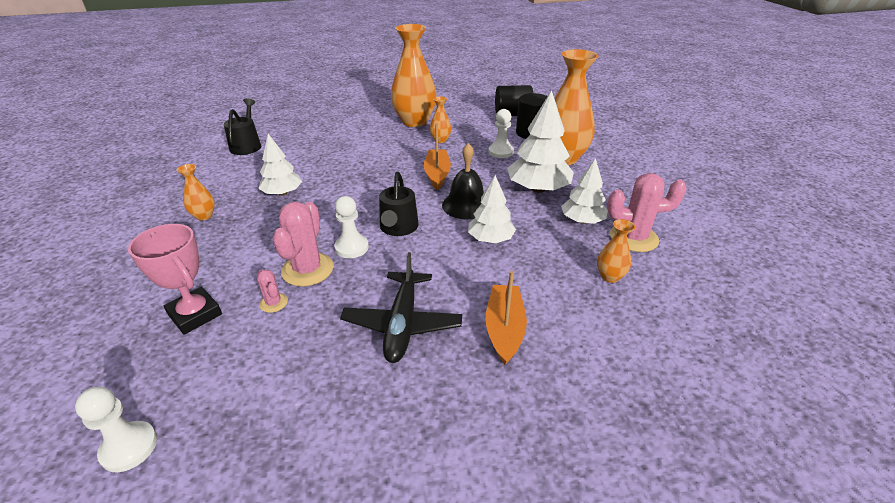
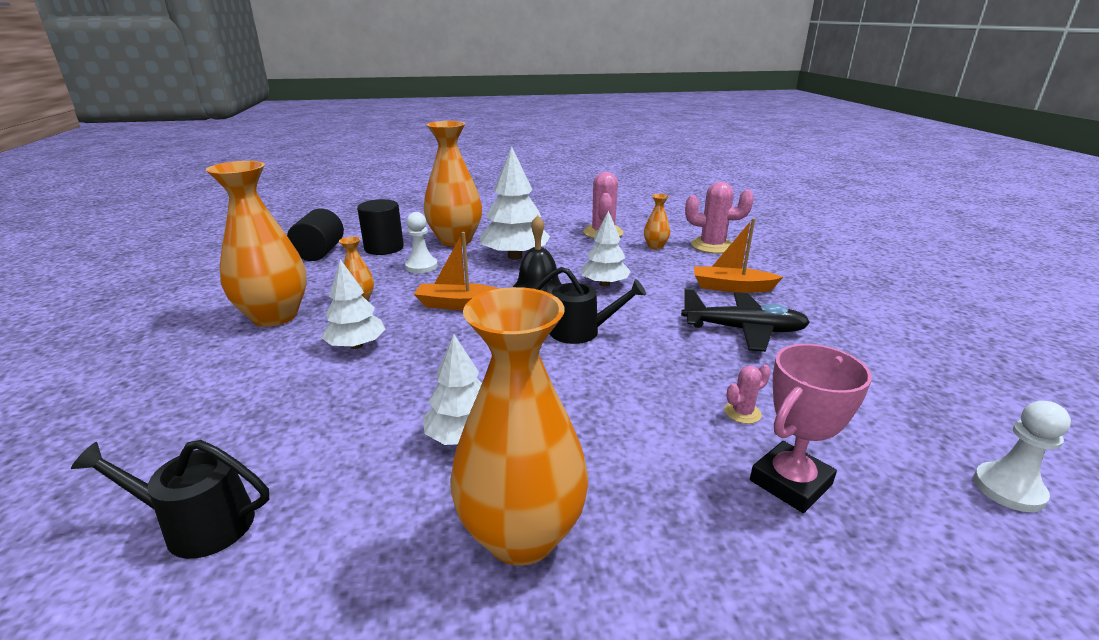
camera: 85 degrees left, 10 degrees down
orange vase [177,164,215,220] -> orange vase [450,287,588,566], size x2.23
pink cactus [272,202,334,286] -> pink cactus moved to [685,182,754,254]
white pawn [334,196,369,258] -> none
white tree [561,158,608,224] -> white tree moved to [321,259,385,349]

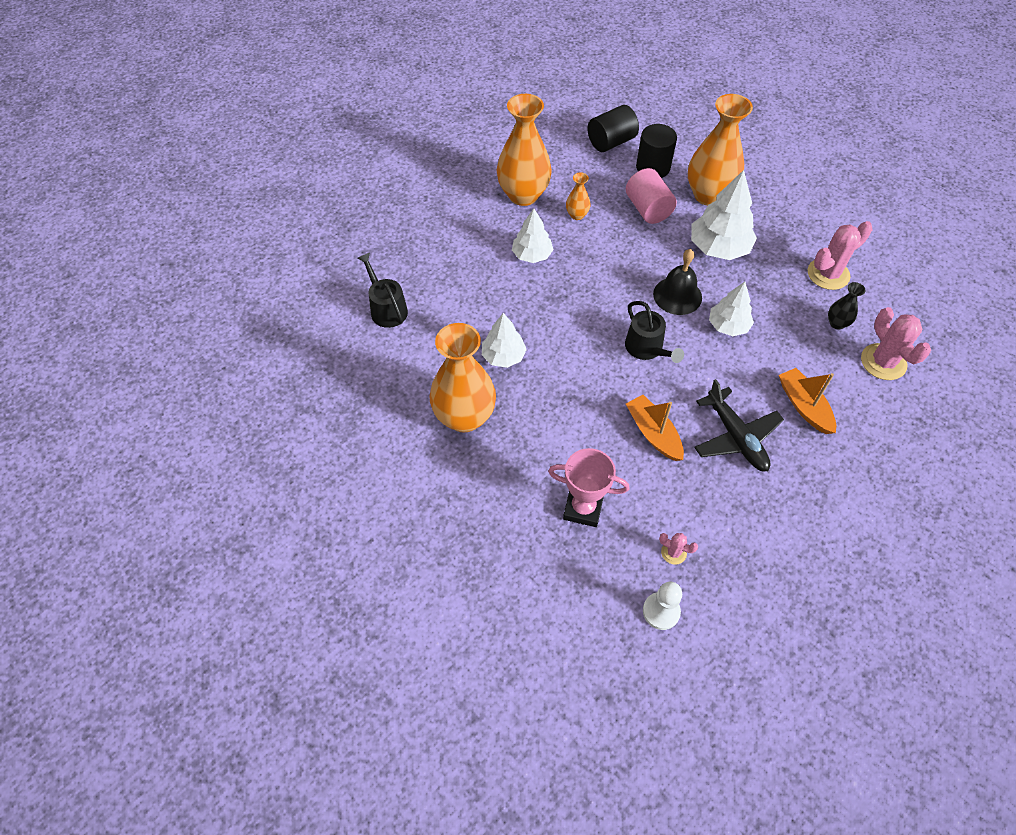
camera: 55 degrees right, 30 degrees up
white pawn [405,212,438,273] -> pink cylinder [626,168,677,224]
orange boat [414,232,500,310] -> orange boat moved to [626,395,684,461]
orange vase [644,194,670,249] -> black vase [828,282,865,329]
pink cactus [724,364,771,424] -> pink cactus moved to [659,533,698,565]

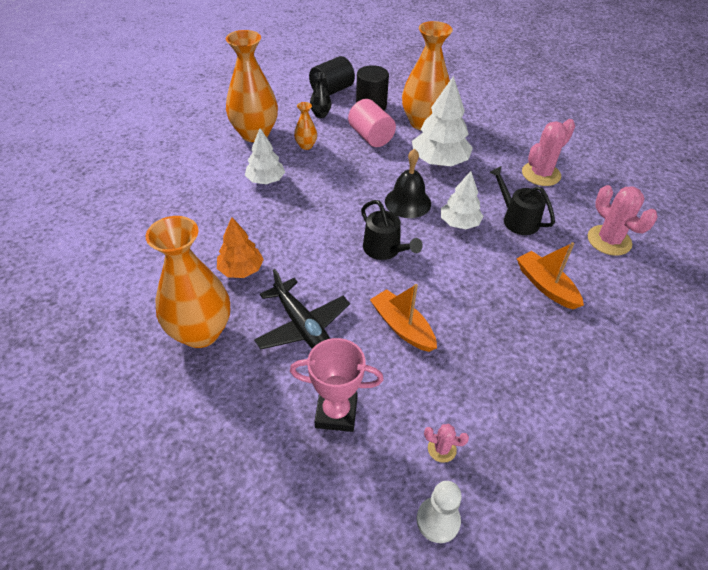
camera: 10 degrees left, 10 degrees down
black watering can [358,253,408,328] -> black watering can moved to [489,166,555,235]
white tree [482,313,527,368] -> orange tree [217,217,264,278]
black plane [694,379,784,471] -> black plane moved to [254,269,350,349]
black vase [828,282,865,329] -> black vase moved to [310,72,331,118]

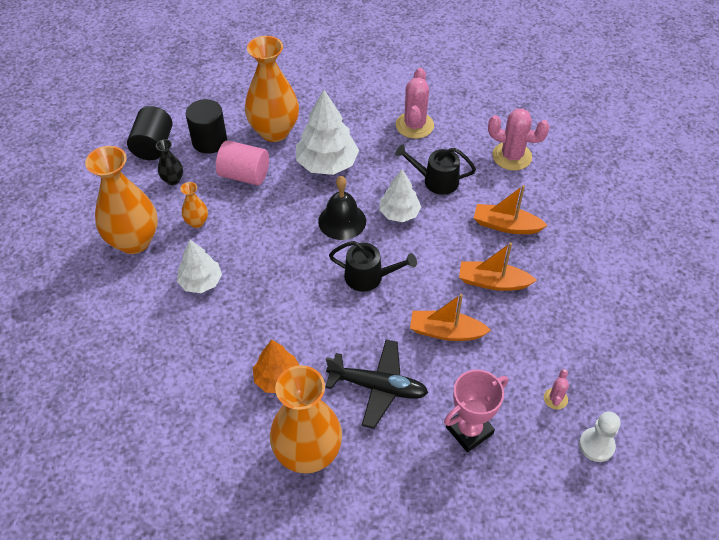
camera: 40 degrees left, 5 degrees up
pink cactus [424,424,469,463] -> pink cactus turned 45 degrees counterclockwise [544,369,569,410]
none -> orange boat [459,243,537,291]

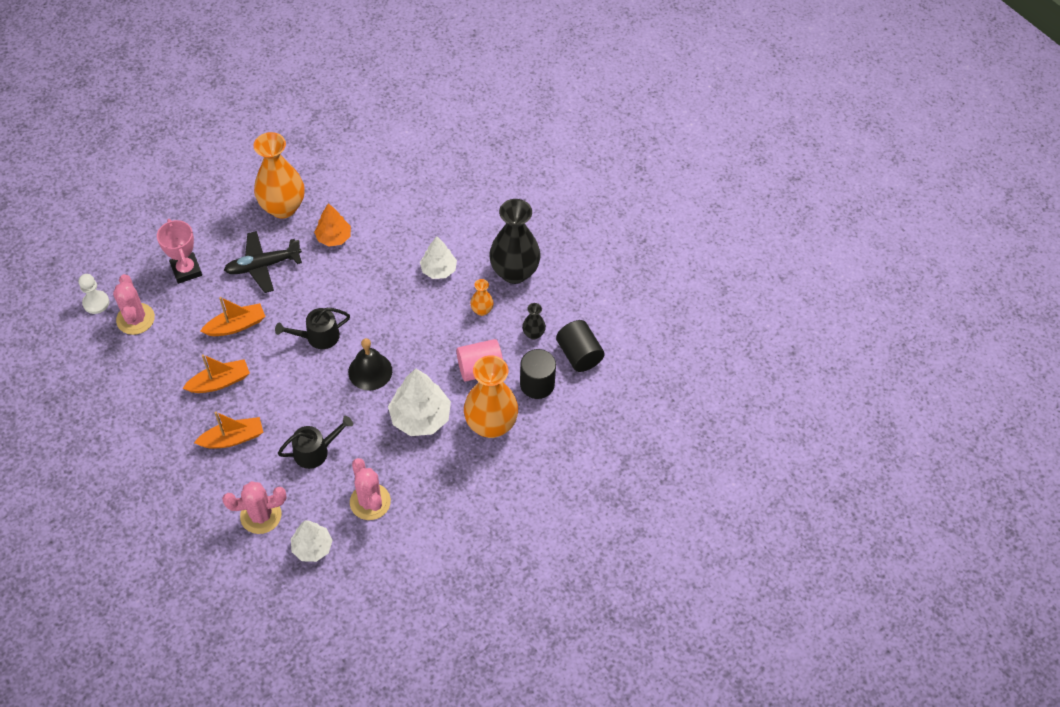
camera: 145 degrees right, 5 degrees up
orange vase [85,146,158,254] -> black vase [490,199,540,284]
white tree [379,169,421,222] -> white tree moved to [291,521,333,562]
pink trophy [444,370,508,452] -> pink trophy turned 45 degrees counterclockwise [157,219,202,284]
pink cactus [544,369,569,410] -> pink cactus [113,274,155,335], size x2.02

